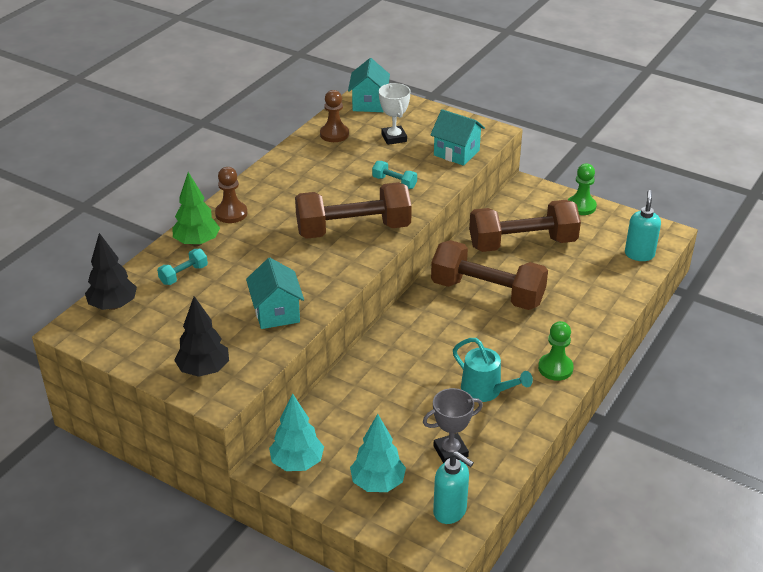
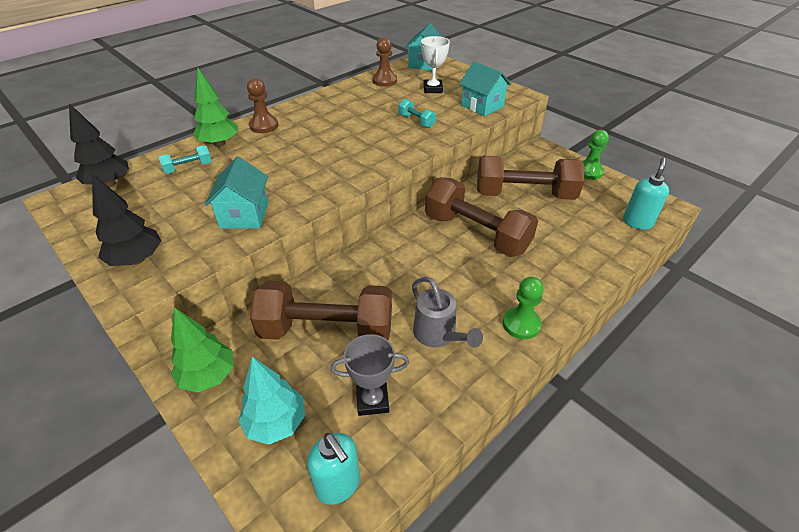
camera: 15 degrees right, 5 degrees up
turquoise tree [269,393,324,471] -> green tree [171,307,234,392]
brown dumbbell [295,182,412,239] -> brown dumbbell moved to [250,281,392,341]
turquoise watering can [453,338,533,402] -> grey watering can [412,277,483,348]

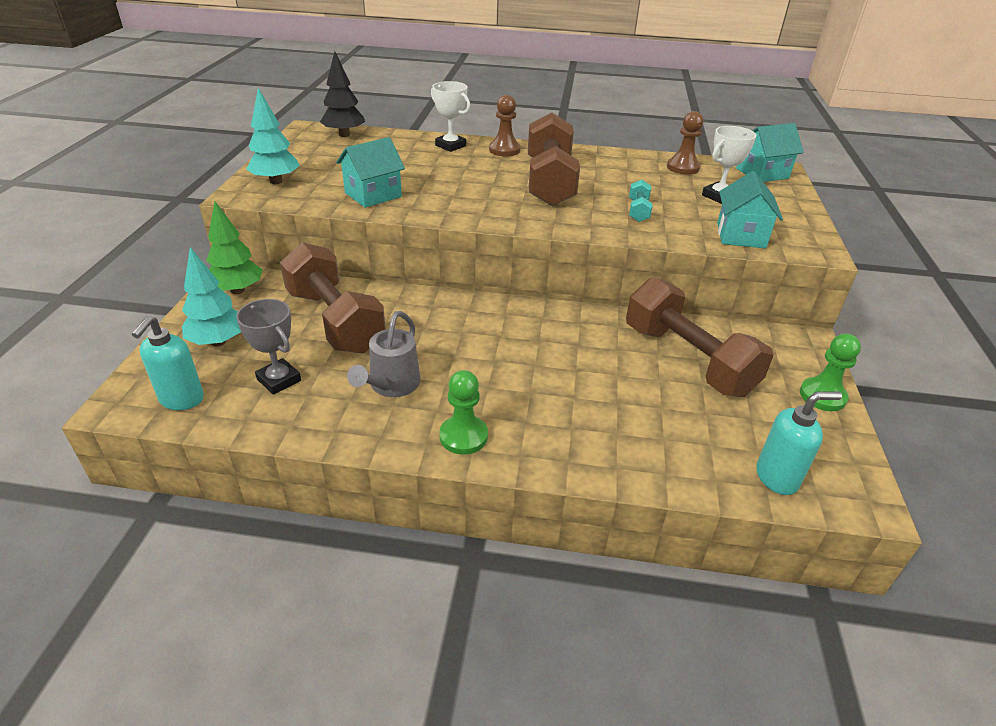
camera: 50 degrees right, 5 degrees down
black tree [92,174,161,266] -> turquoise tree [246,88,300,184]
turquoise dumbbell [159,145,212,174] -> none
green tree [193,67,238,147] -> white trophy [431,81,470,152]
brown dumbbell [425,177,538,257] -> brown dumbbell moved to [528,112,580,206]

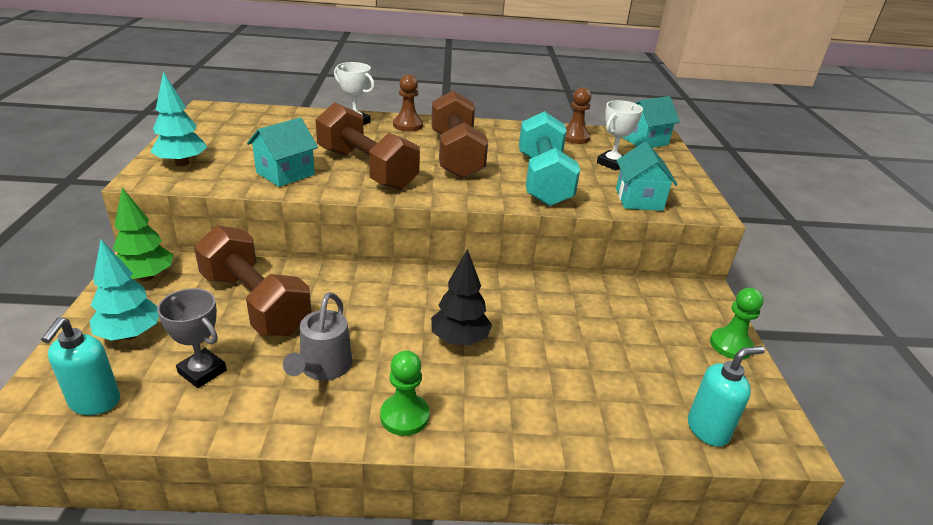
camera: 10 degrees left, 5 degrees down
black tree [320,51,365,137] -> black tree moved to [431,249,492,346]
brown dumbbell [626,277,774,397] -> brown dumbbell moved to [315,102,420,190]
turquoise dumbbell [629,180,652,222] -> turquoise dumbbell [519,111,580,206], size x2.38

